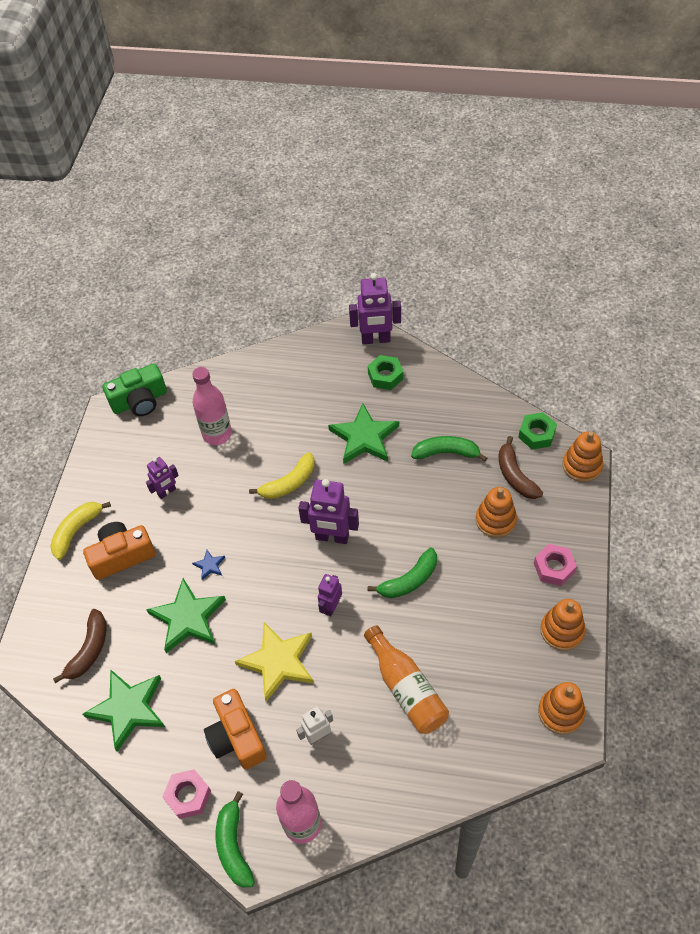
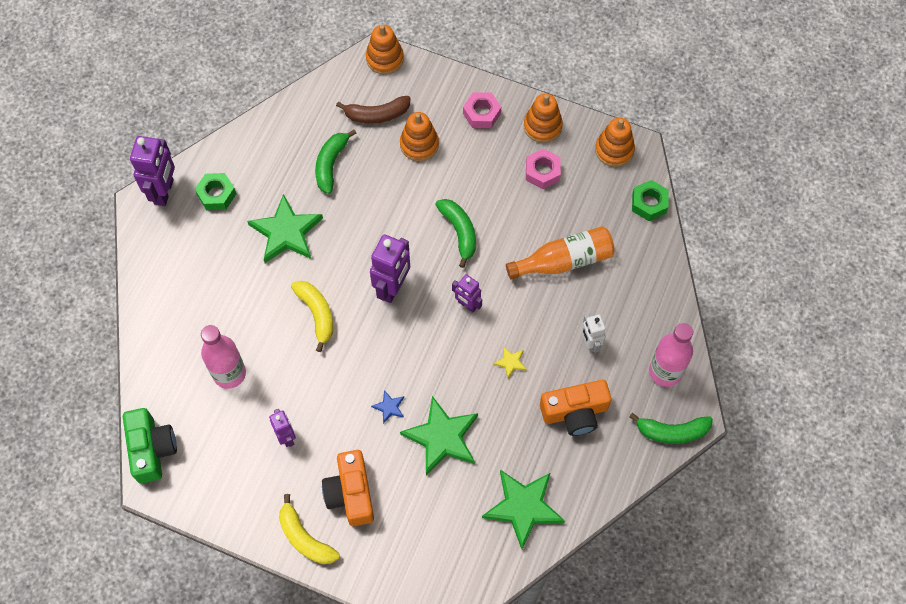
camera: 80 degrees left, 10 degrees up
brown banana [53,609,107,683] -> none
pink nut [162,769,211,819] -> pink nut moved to [526,148,561,189]
yellow star [235,622,314,702] -> yellow star [493,346,527,378], size x0.43
green nut [518,412,557,449] -> green nut moved to [632,180,669,221]

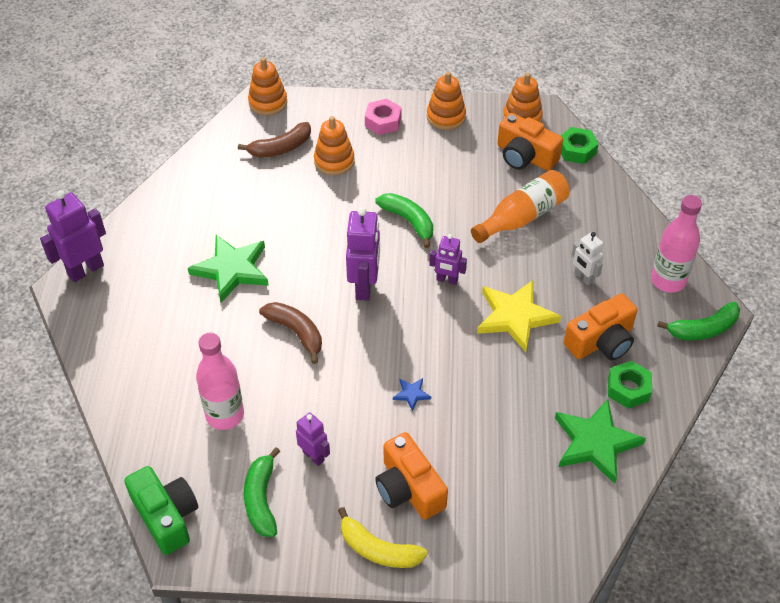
camera: 20 degrees left, 15 degrees down
purple robot [130,136,175,206] -> purple robot turned 120 degrees counterclockwise [40,190,106,282]
green nut [195,173,236,210] -> green nut moved to [608,361,652,409]
yellow banana [291,281,333,352] -> brown banana [259,302,322,364]
green banana [315,130,357,194] -> green banana moved to [244,447,280,537]
green star [400,396,478,475] -> none
yellow star [493,346,527,378] -> yellow star [477,280,561,352], size x2.32
pink nut [526,148,561,189] -> none
none -> orange camera [497,113,563,171]

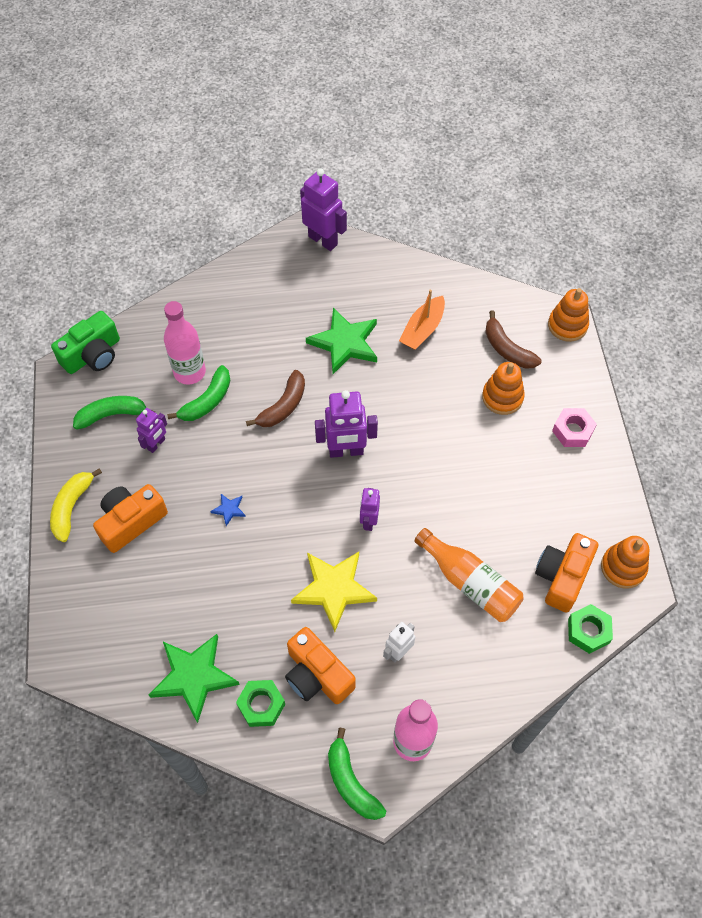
camera: 80 degrees right, 10 degrees up
green banana [375,193,433,248] -> green banana moved to [167,365,231,421]
orange stacking toy [427,72,466,130] -> none
none -> orange boat [399,290,445,350]

